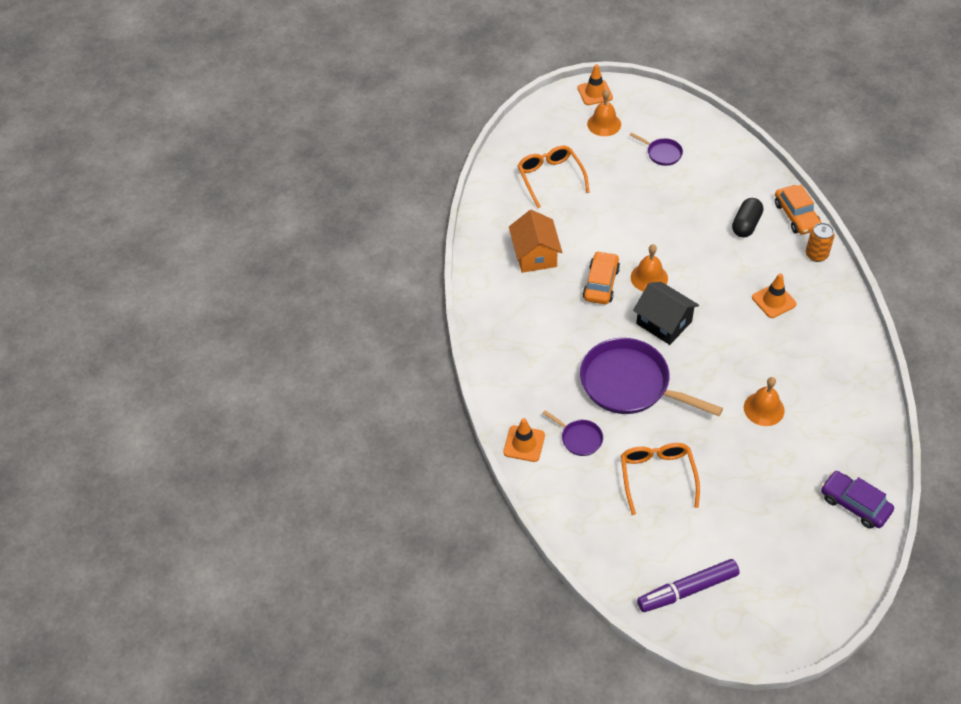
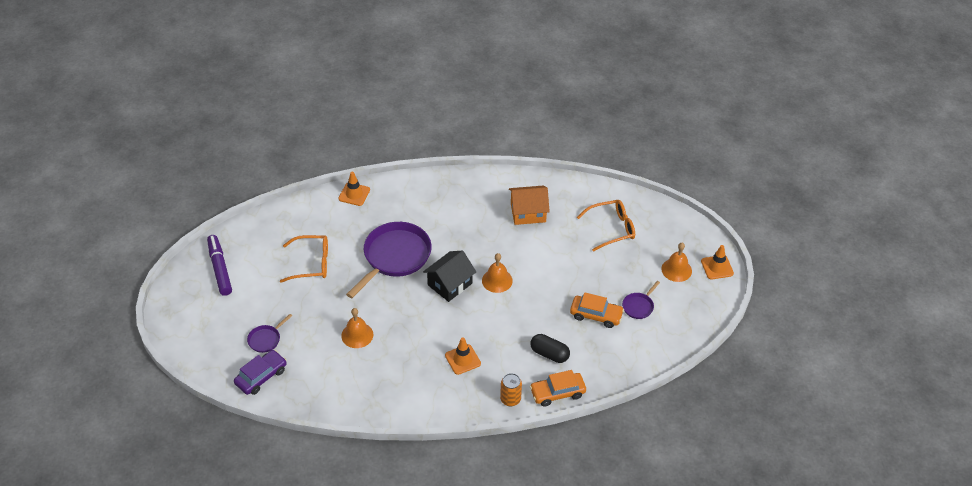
camera: 90 degrees right, 5 degrees down
purple pan [543,410,603,456] -> purple pan moved to [247,314,292,353]
orange car [583,251,620,304] -> orange car moved to [570,292,624,328]

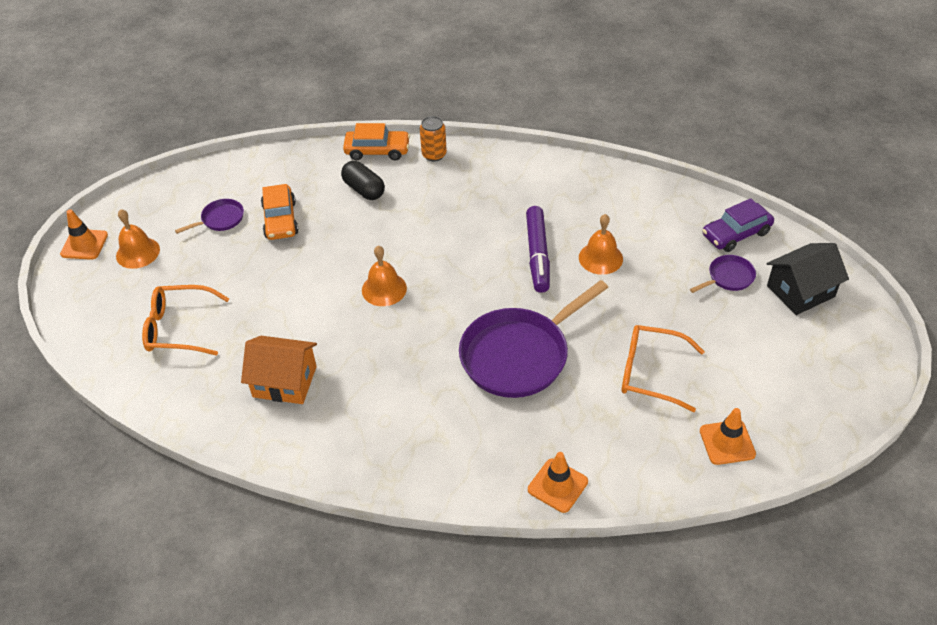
camera: 160 degrees left, 0 degrees up
purple marker [207,235,232,296] -> purple marker moved to [526,206,550,293]
black house [423,251,476,302] -> black house moved to [767,243,849,315]
orange traffic cone [445,337,481,375] -> orange traffic cone moved to [700,408,756,465]
orange car [570,292,624,328] -> orange car turned 135 degrees counterclockwise [261,184,299,240]

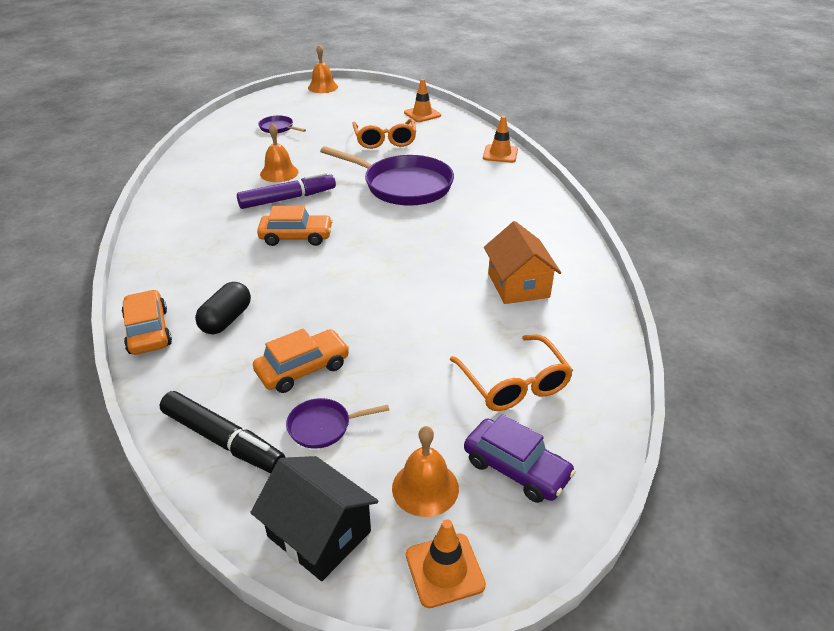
camera: 115 degrees left, 10 degrees down
purple pan [175,199,244,234] -> purple pan turned 45 degrees counterclockwise [286,398,389,449]
orange bell [362,246,407,306] -> orange bell moved to [308,45,338,93]
orange can [420,116,447,161] -> none
purple car [702,198,774,252] -> purple car moved to [464,414,576,503]
black house [767,243,849,315] -> black house moved to [250,456,379,581]
none -> black marker [160,391,286,473]
none -> orange car [257,206,333,246]

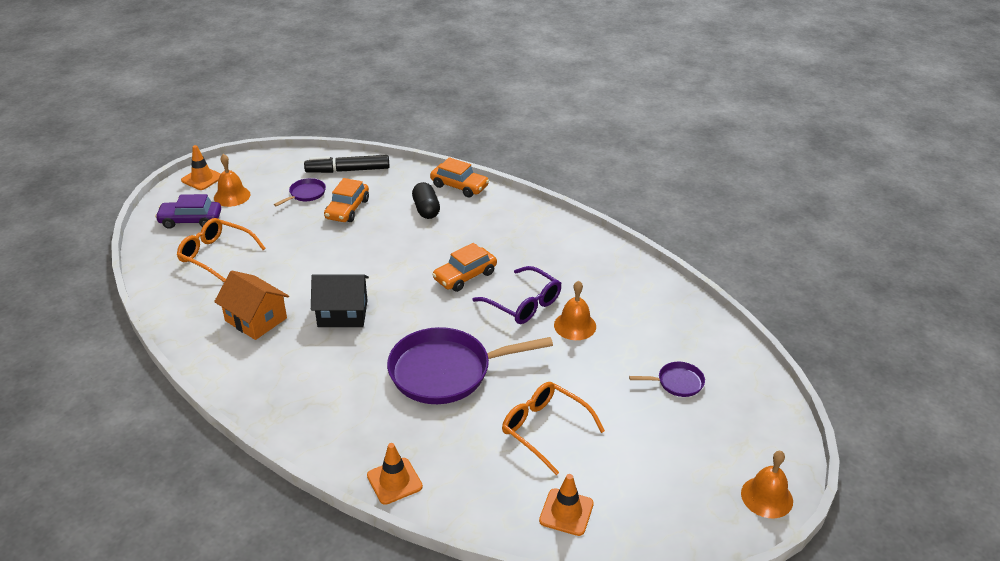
camera: 140 degrees right, 0 degrees up
purple marker [237,172,336,209] -> purple glasses [472,266,561,324]
black house [250,456,379,581] -> black house moved to [311,274,369,327]

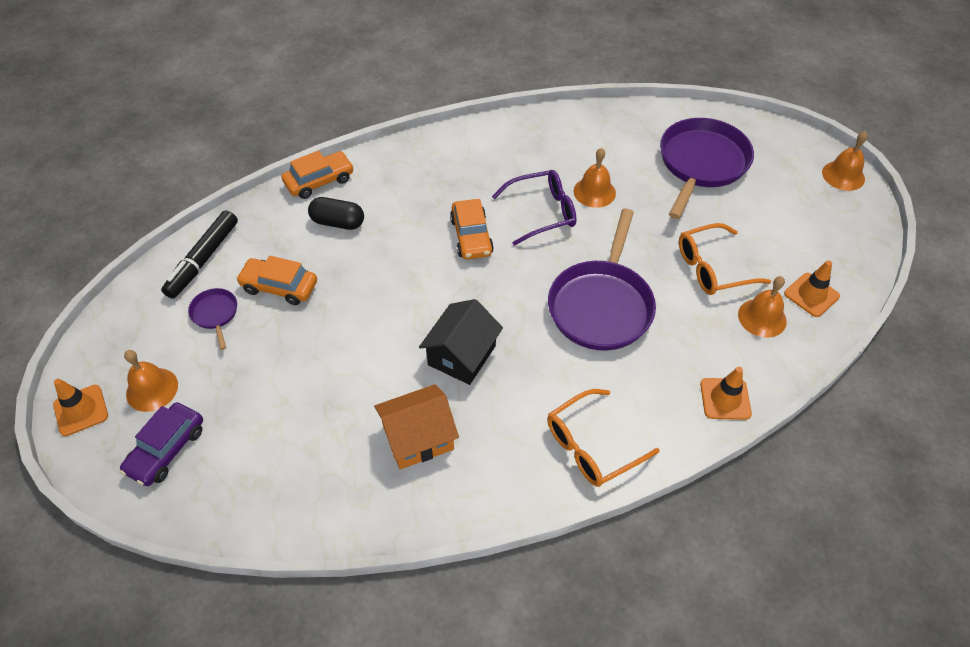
camera: 60 degrees left, 15 degrees up
orange glasses [177,218,266,282] -> orange glasses moved to [547,389,660,487]
orange car [324,178,369,222] -> orange car turned 150 degrees clockwise [236,256,317,305]
purple pan [629,362,705,397] -> purple pan [660,118,754,219], size x2.21
none -> orange bell [738,276,787,338]

